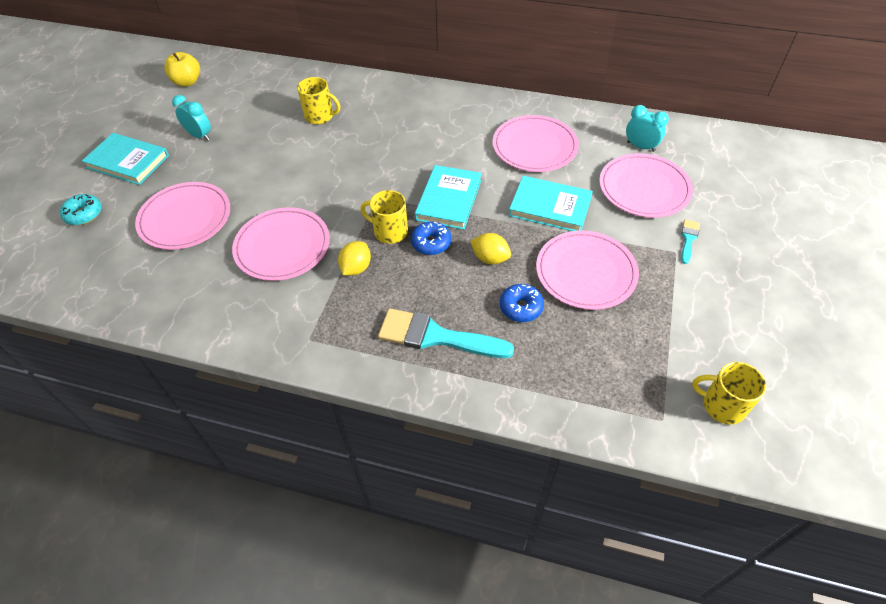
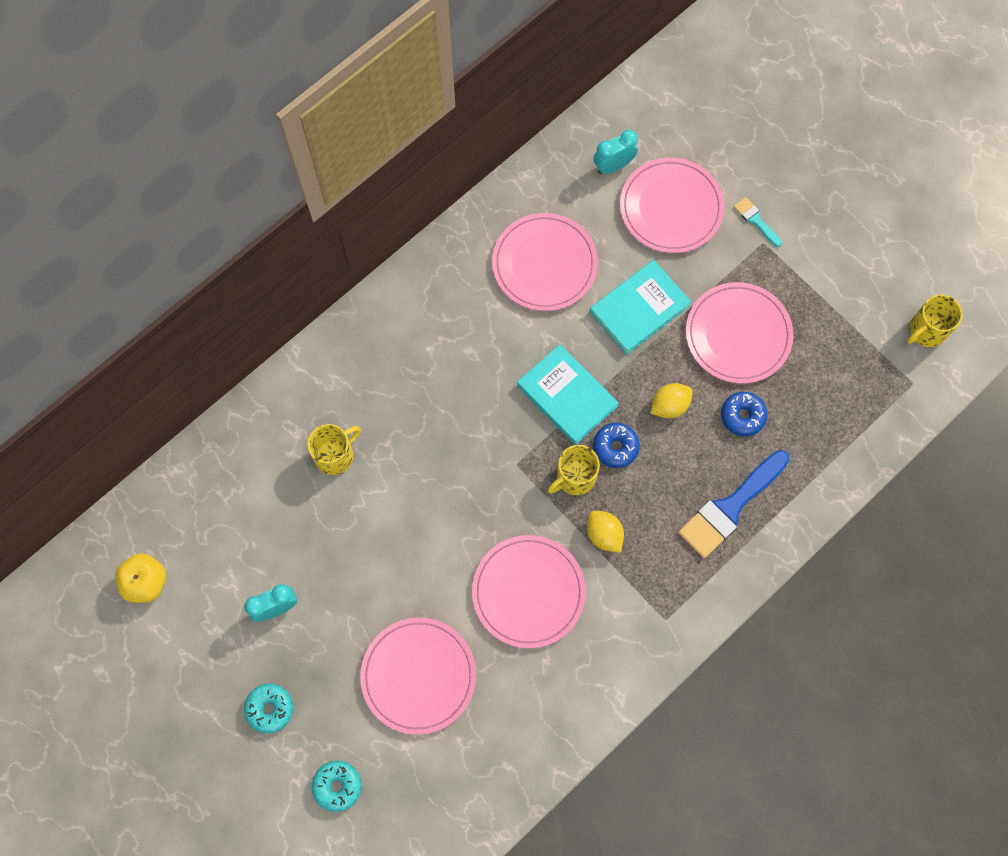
camera: 60 degrees left, 20 degrees up
turquoise book [82,133,169,185] -> turquoise donut [244,684,293,733]
turquoise brush [378,309,514,358] -> blue brush [678,450,790,558]

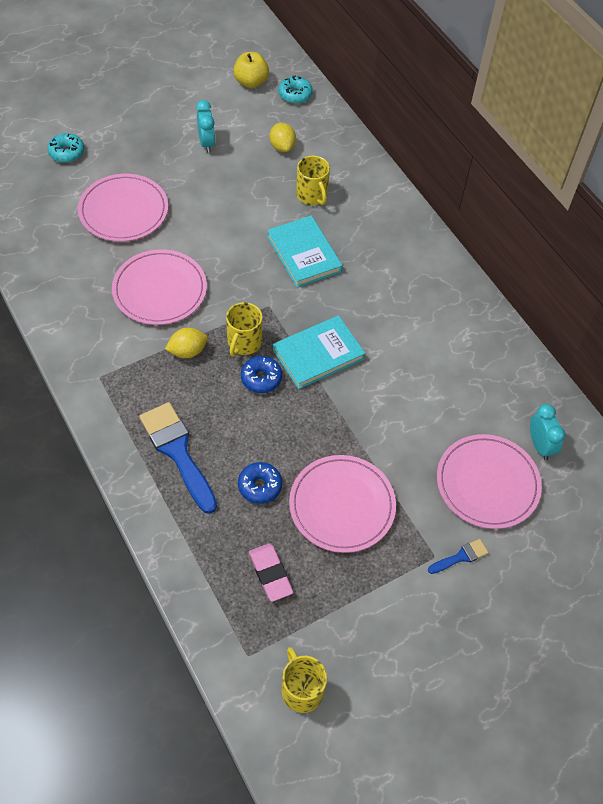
camera: 100 degrees right, 15 degrees down
turquoise donut [244,684,293,733] -> turquoise donut moved to [278,75,313,104]
pink plate [492,213,598,311] -> none
yellow mug [548,445,600,495] -> yellow mug turned 135 degrees counterclockwise [226,302,263,357]
turquoise book [590,260,691,355] -> turquoise book moved to [267,215,343,287]
yellow lemon [650,383,693,419] -> yellow lemon moved to [270,123,296,152]
turquoise brush [734,197,782,247] -> blue brush [428,539,489,574]
none -> pink eraser [249,543,293,602]

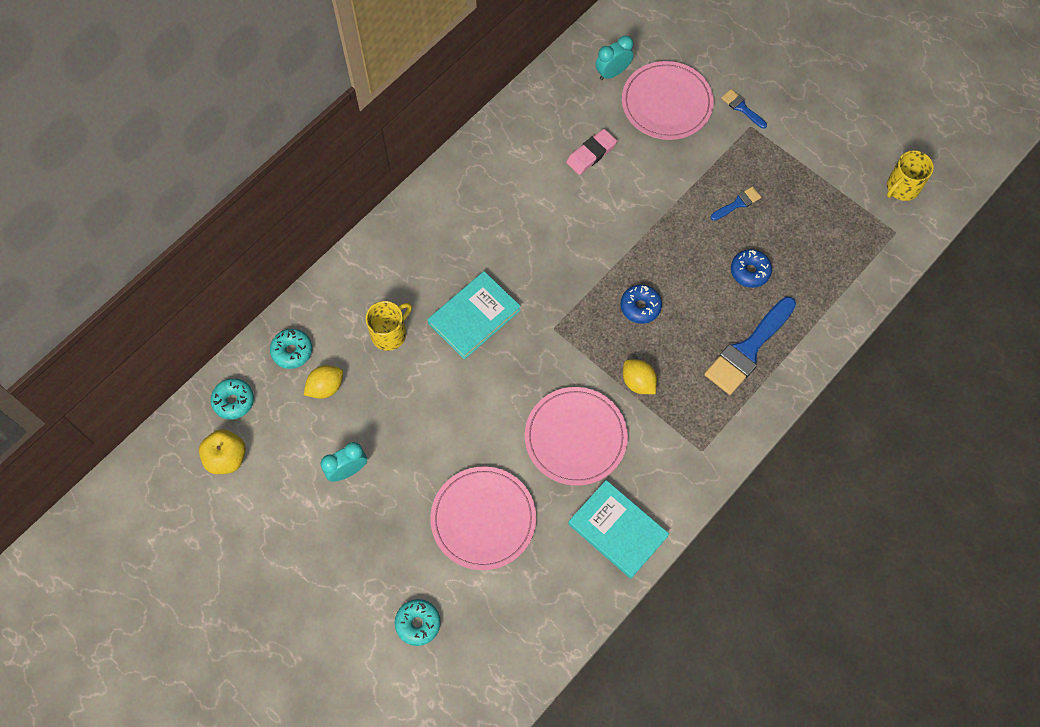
camera: 105 degrees left, 10 degrees up
yellow mug [226,302,263,357] -> none
pink eraser [249,543,293,602] -> pink eraser moved to [566,129,617,175]
turquoise book [273,315,366,389] -> turquoise book moved to [568,480,669,579]
pink plate [289,455,396,553] -> blue brush [711,187,761,221]
none -> turquoise donut [270,329,312,369]

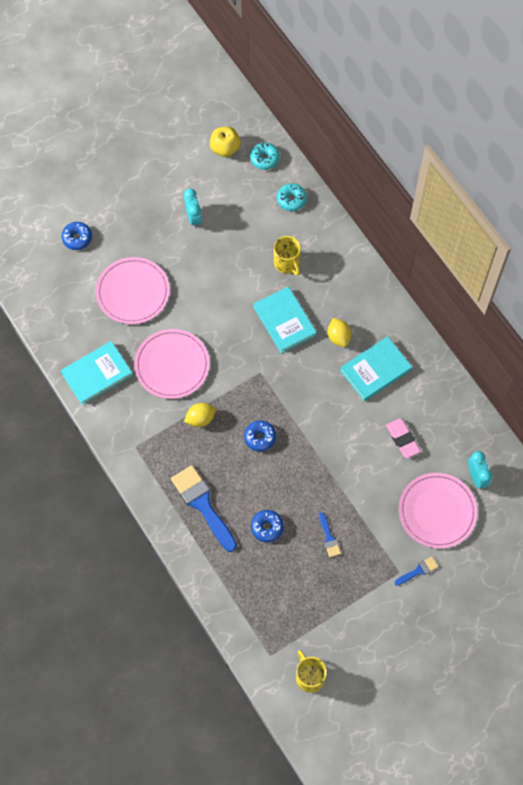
camera: 105 degrees right, 0 degrees up
yellow lemon [304,365,343,399] -> yellow lemon moved to [328,318,351,347]
turquoise donut [395,599,441,646] -> blue donut [61,222,92,250]
none -> turquoise book [340,336,412,401]

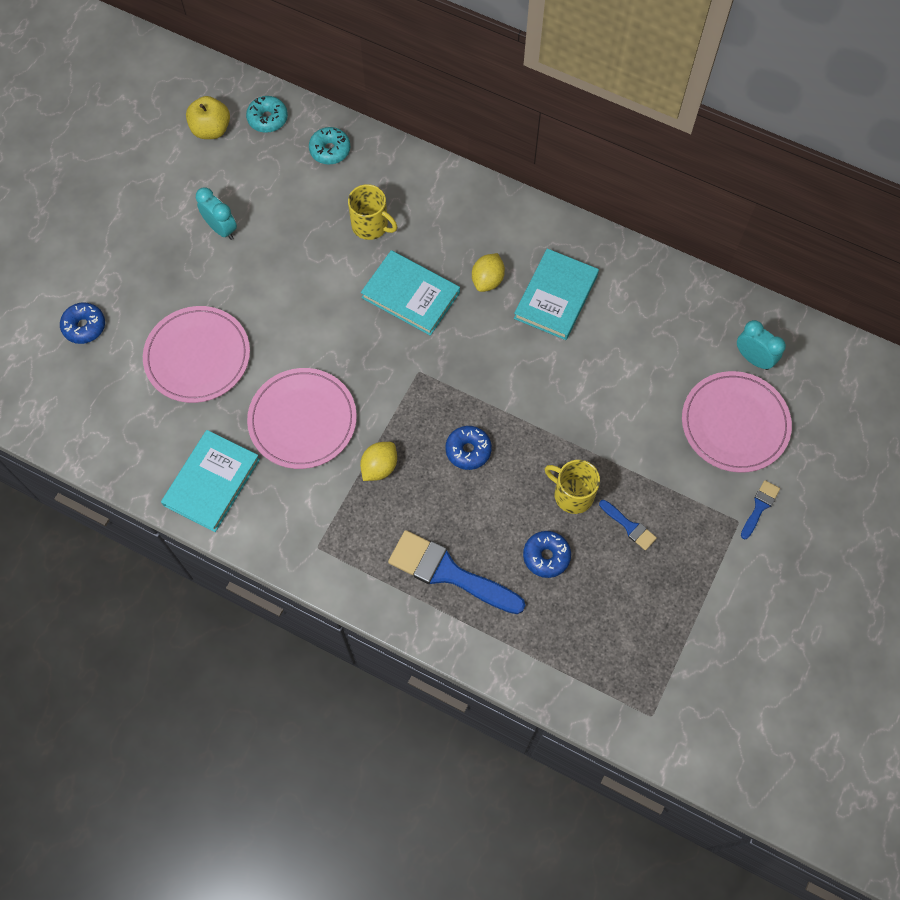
camera: 30 degrees left, 0 degrees up
yellow mug [296,650,327,693] -> yellow mug moved to [545,460,600,514]
yellow lemon [328,318,351,347] -> yellow lemon turned 75 degrees clockwise [472,253,505,292]
pink eraser [386,418,421,458] -> none

